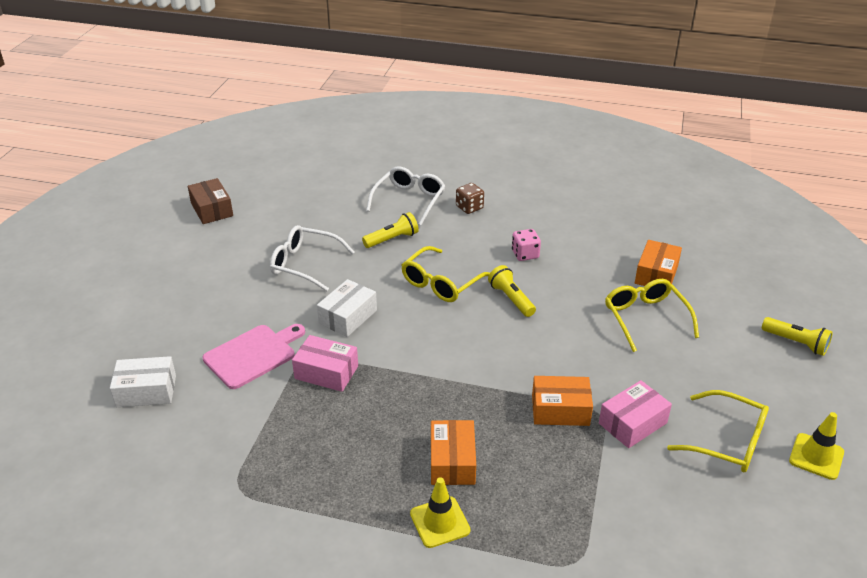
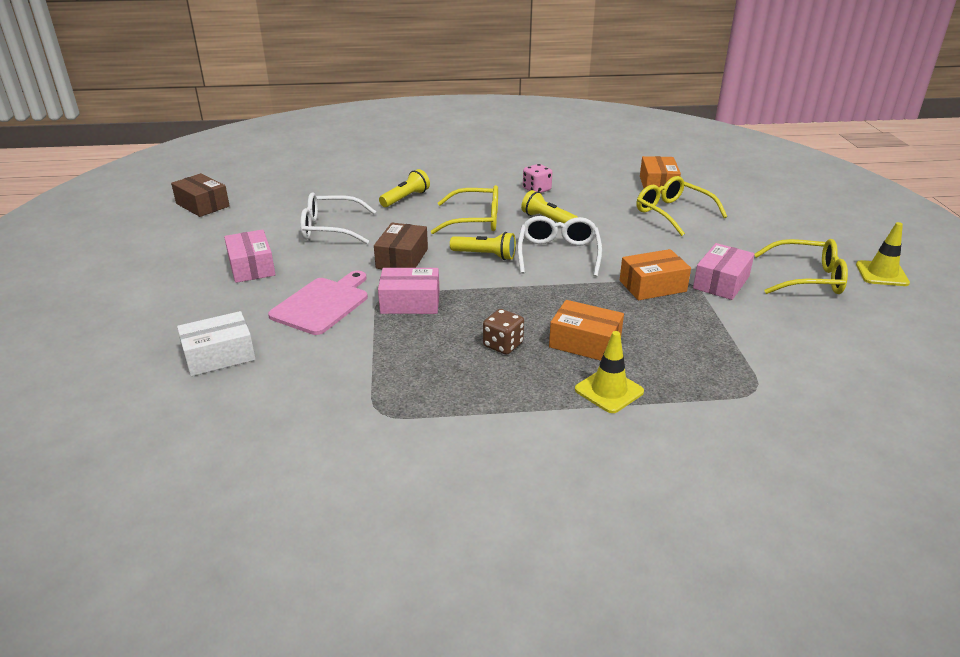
camera: 20 degrees left, 5 degrees down
white box [317,279,377,337] -> brown box [374,223,428,269]
white glasses [366,166,445,226] -> white glasses moved to [517,216,602,277]
yellow glasses [401,246,490,302] -> yellow glasses turned 105 degrees counterclockwise [431,185,498,234]
orange box [431,420,476,485] -> orange box turned 45 degrees counterclockwise [549,300,624,361]
brown dice [456,183,484,214] -> brown dice moved to [483,309,524,355]
yellow flashlight [762,317,833,356] -> yellow flashlight moved to [450,232,516,260]
none -> pink box [224,230,275,283]

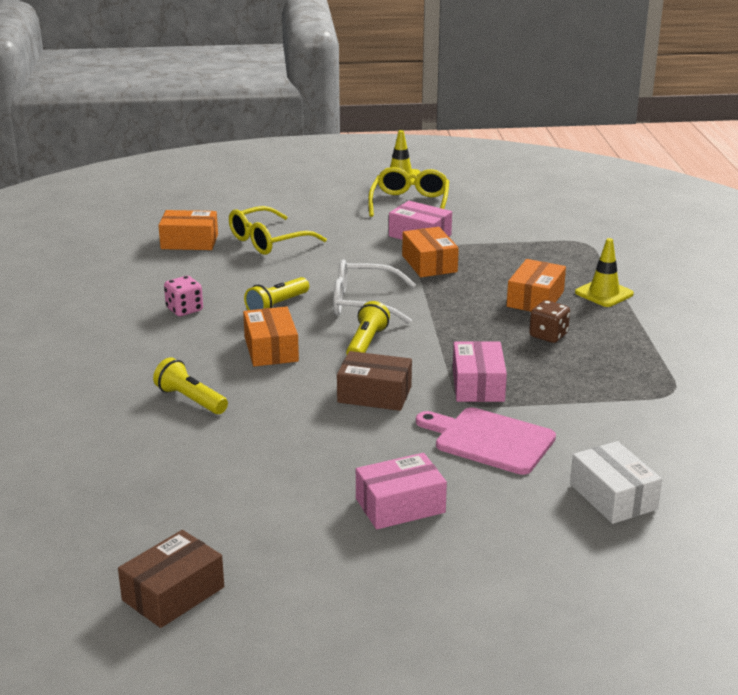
camera: 90 degrees left, 5 degrees down
white glasses [300,192,376,244] -> none
yellow glasses [431,185,498,234] -> orange box [243,306,299,367]

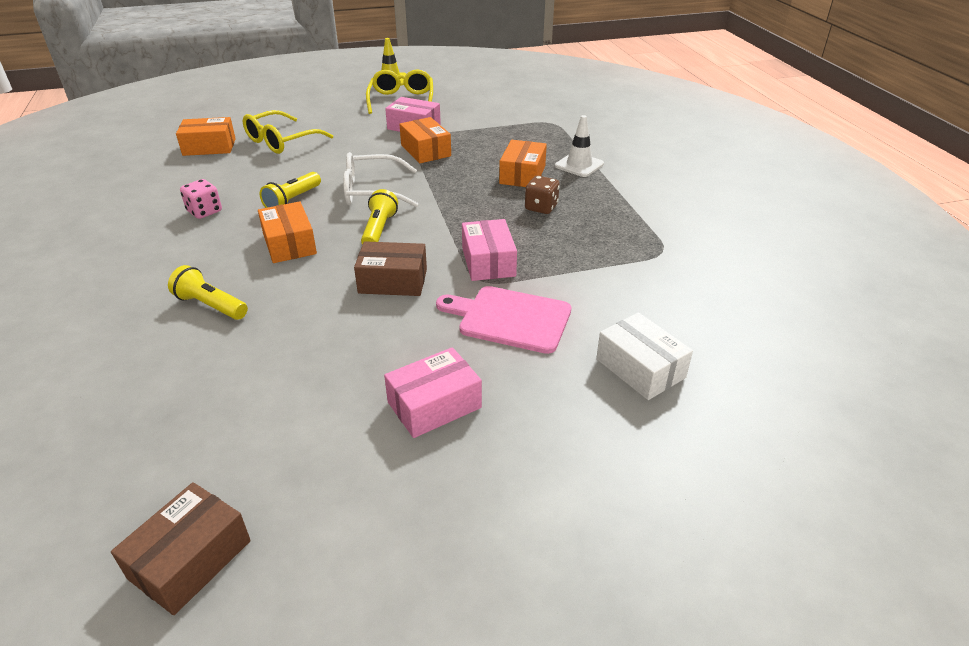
camera: 10 degrees left, 10 degrees up
yellow traffic cone [575,238,634,307] -> white traffic cone [555,115,604,177]

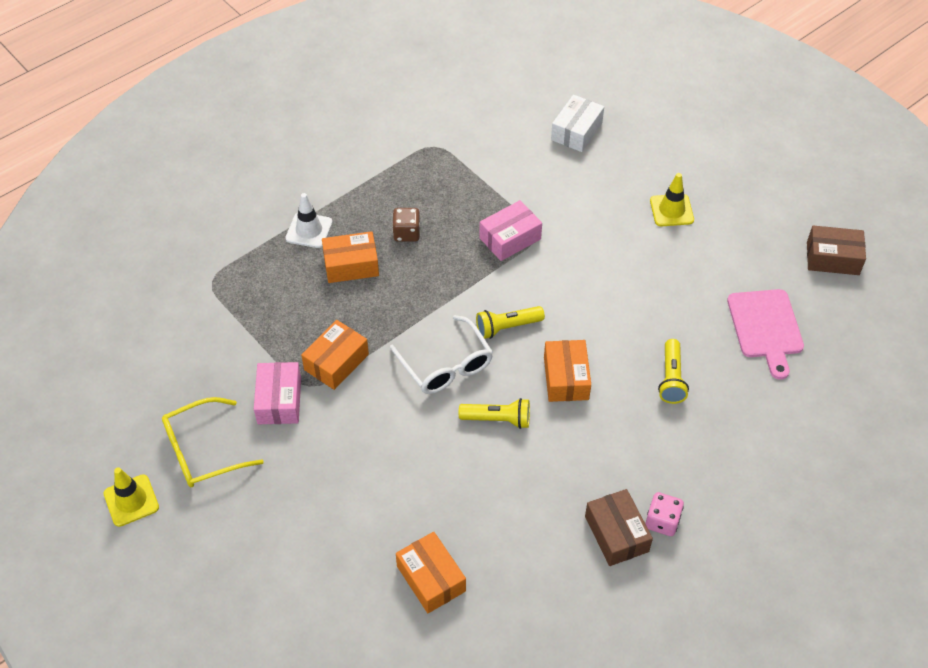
camera: 115 degrees left, 15 degrees up
pink dice [180,179,222,219] -> pink dice moved to [645,492,684,536]
yellow glasses [243,110,333,154] -> none
orange box [258,201,317,263] -> orange box turned 45 degrees counterclockwise [544,340,591,402]
brown box [354,241,427,296] -> brown box moved to [585,489,653,566]
pink box [384,347,482,438] -> yellow traffic cone [650,173,694,226]
pink cutting board [436,286,571,354] -> pink cutting board moved to [727,289,804,380]

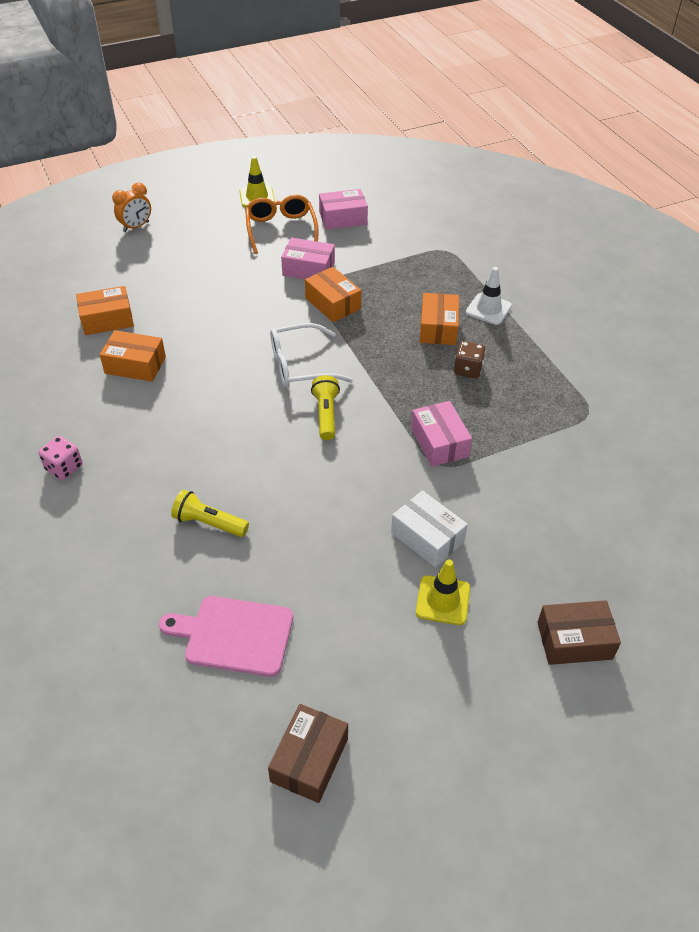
camera: 105 degrees right, 5 degrees down
yellow glasses [162,397,264,487] -> orange glasses [245,195,318,254]
yellow flashlight [459,398,530,429] -> none
orange box [544,340,591,402] -> orange box moved to [100,330,166,382]
white box [551,95,604,152] -> white box moved to [391,491,468,567]
brown box [585,489,653,566] -> brown box moved to [537,600,621,665]
none -> orange clock [112,183,151,232]
none -> pink box [319,189,368,230]

